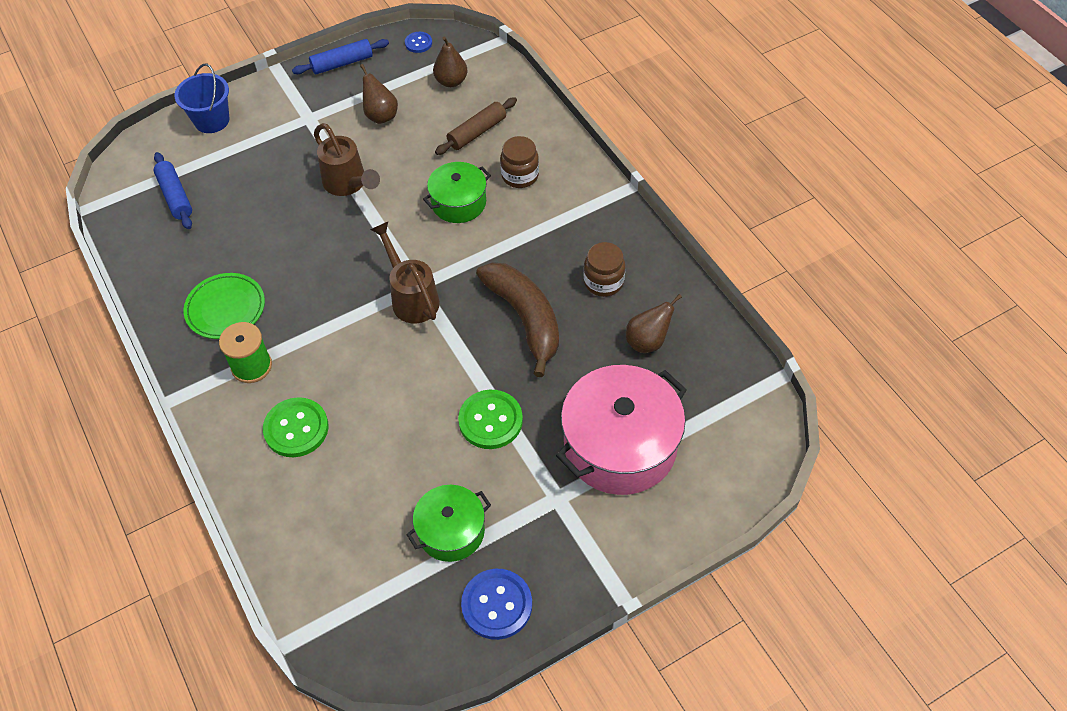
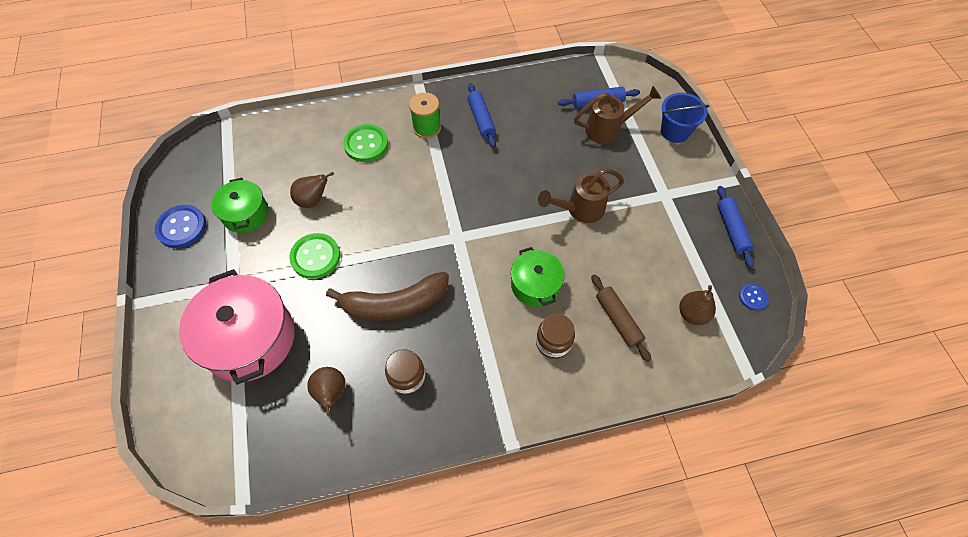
camera: 105 degrees right, 5 degrees up
green plate [184,273,265,339] -> blue rolling pin [468,83,496,148]
brown pear [360,64,398,124] -> brown pear moved to [290,172,334,208]
brown watering can [370,222,440,323] -> brown watering can moved to [574,86,661,144]

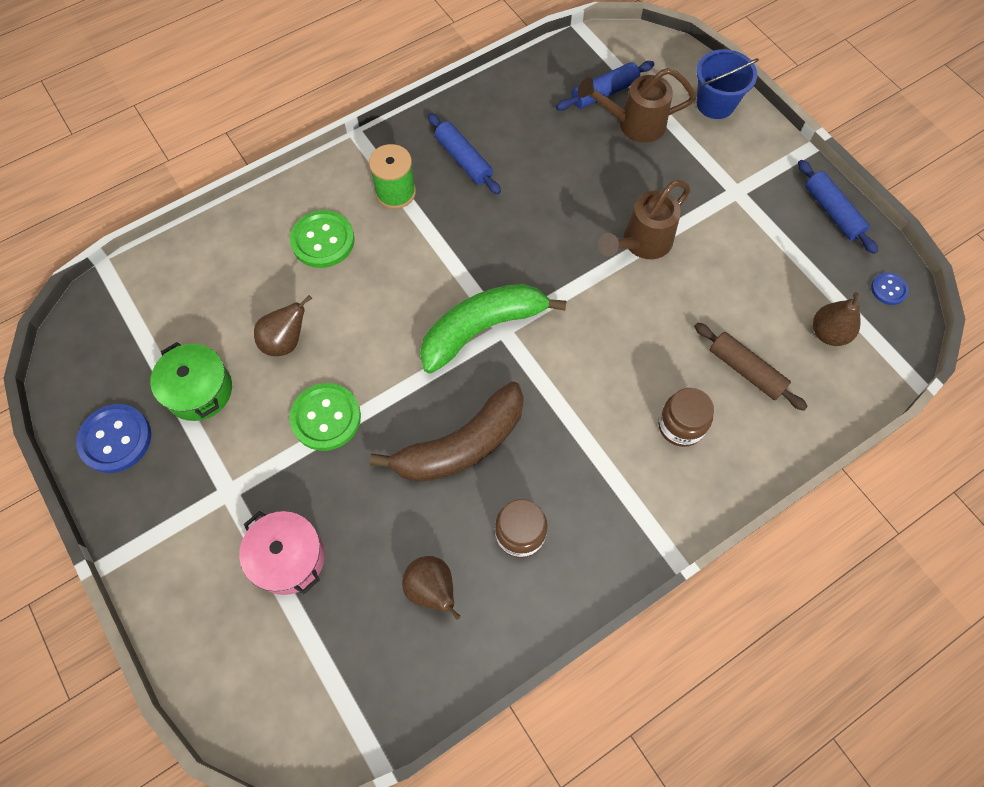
camera: 20 degrees left, 5 degrees up
pink pot [179,269,295,385] -> pink pot [239,511,324,595], size x0.57
green pot [511,247,565,307] -> none
brown watering can [574,86,661,144] -> brown watering can turned 150 degrees counterclockwise [578,68,696,143]
none -> green banana [420,284,566,374]

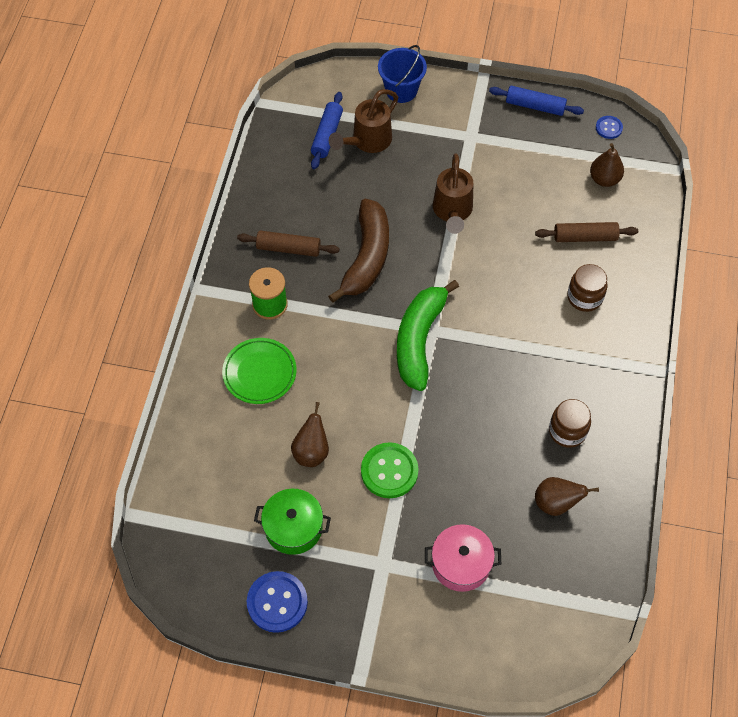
camera: 45 degrees left, 5 degrees down
green button [290,210,355,268] -> green plate [222,338,297,404]
brown banana [370,381,524,482] -> brown banana moved to [328,199,389,303]
blue rolling pin [428,113,501,194] -> brown rolling pin [237,231,340,257]

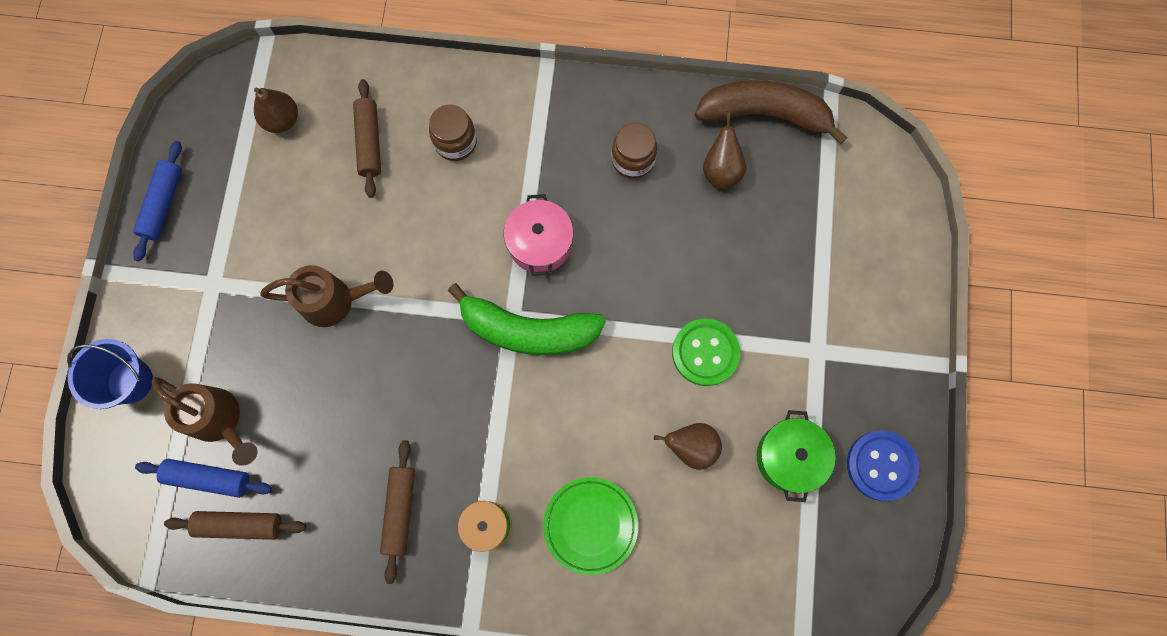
camera: 95 degrees left, 15 degrees up
brown banana [328,199,389,303] -> brown banana moved to [694,80,847,145]
pink pot [425,524,501,592] -> pink pot moved to [504,194,573,276]
blue button [596,116,623,139] -> none
none -> brown rolling pin [164,511,306,540]

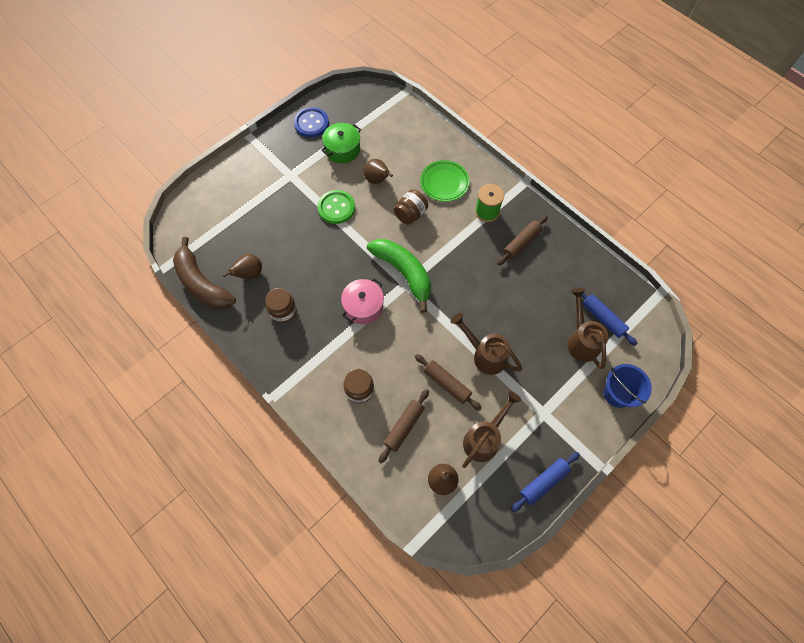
camera: 140 degrees left, 10 degrees down
brown rolling pin [164,511,306,540] -> brown rolling pin moved to [415,354,482,411]
none -> brown jar [394,189,428,225]
none -> brown watering can [462,391,521,468]

